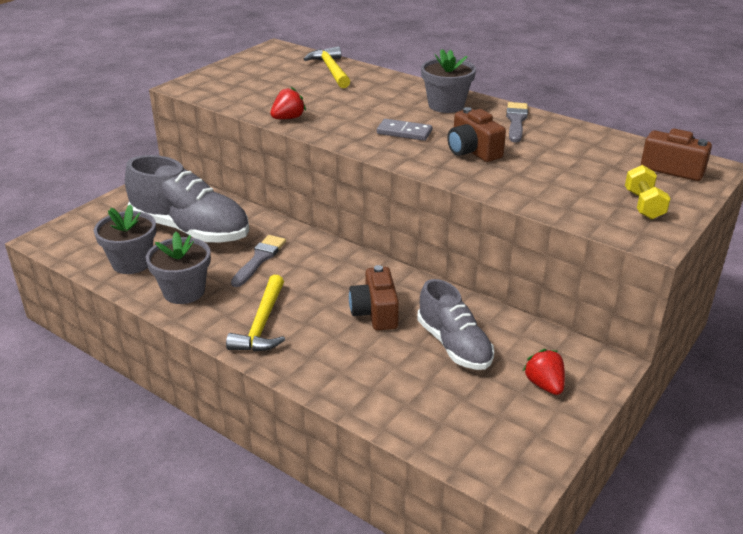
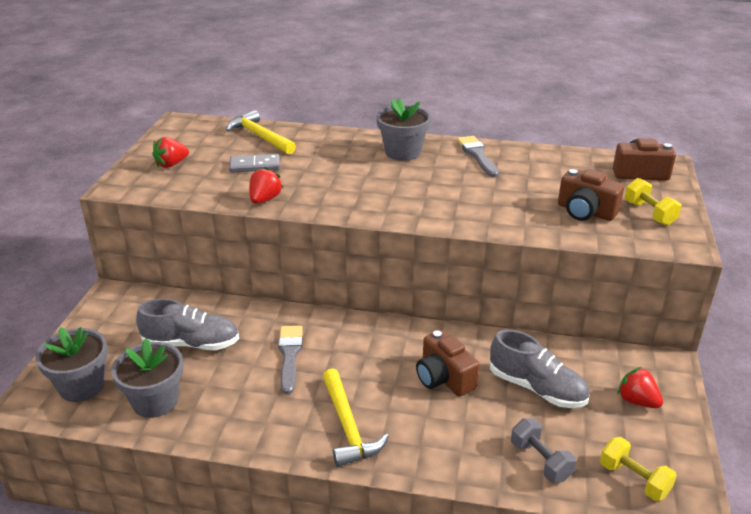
camera: 25 degrees left, 0 degrees up
grey shoe [125,155,249,243] -> grey shoe [136,299,239,350], size x0.64
grey flower pot [146,232,211,304] -> grey flower pot moved to [35,327,108,402]
grey domino [377,119,432,141] -> grey domino moved to [229,154,280,173]
brown camera [447,107,506,162] -> brown camera moved to [558,169,624,221]
none -> red strawberry [153,137,189,168]
none -> grey dumbbell [511,418,576,483]
none -> yellow dumbbell [600,437,677,501]

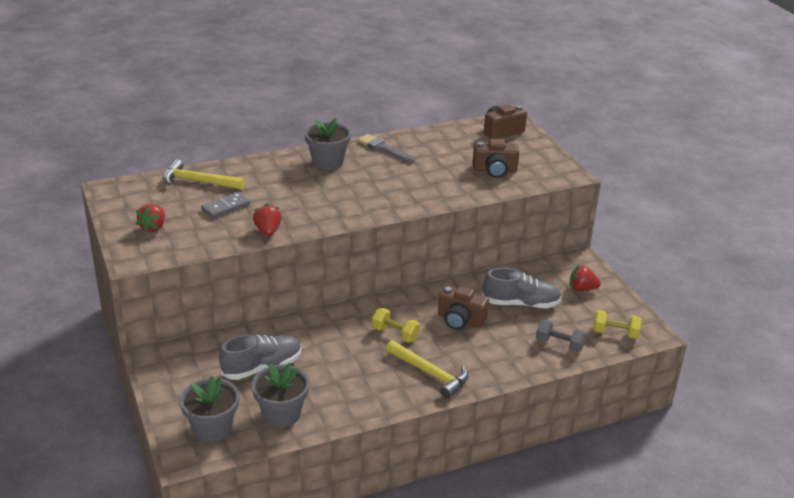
camera: 35 degrees left, 0 degrees up
grey brush [278,326,303,394] -> none
yellow dumbbell [625,178,681,226] -> yellow dumbbell moved to [372,308,420,343]

